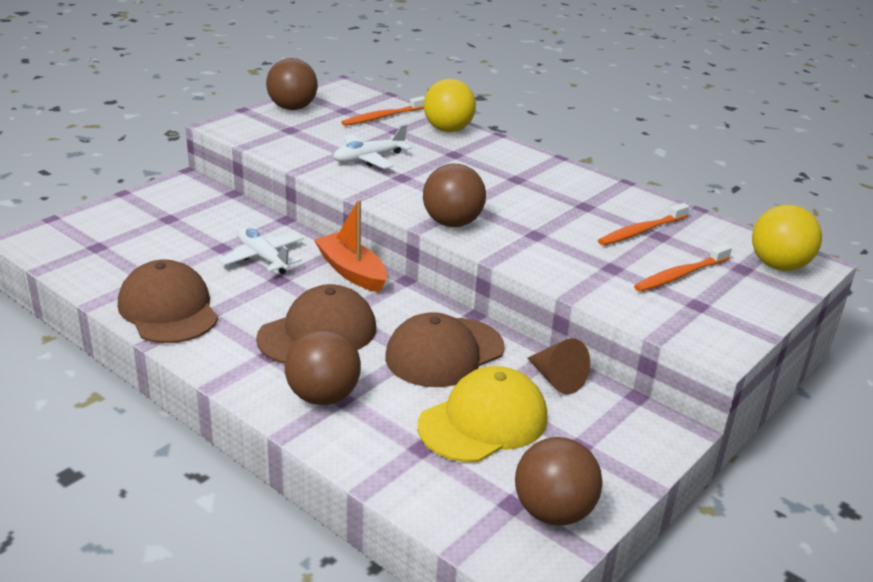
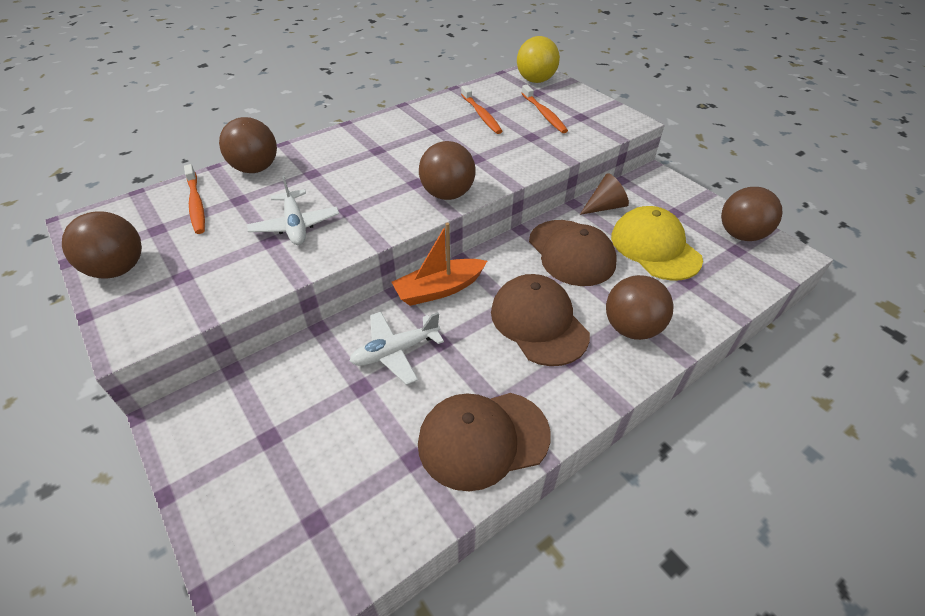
camera: 75 degrees left, 15 degrees up
yellow ball [424,79,476,132] -> brown ball [219,117,277,173]

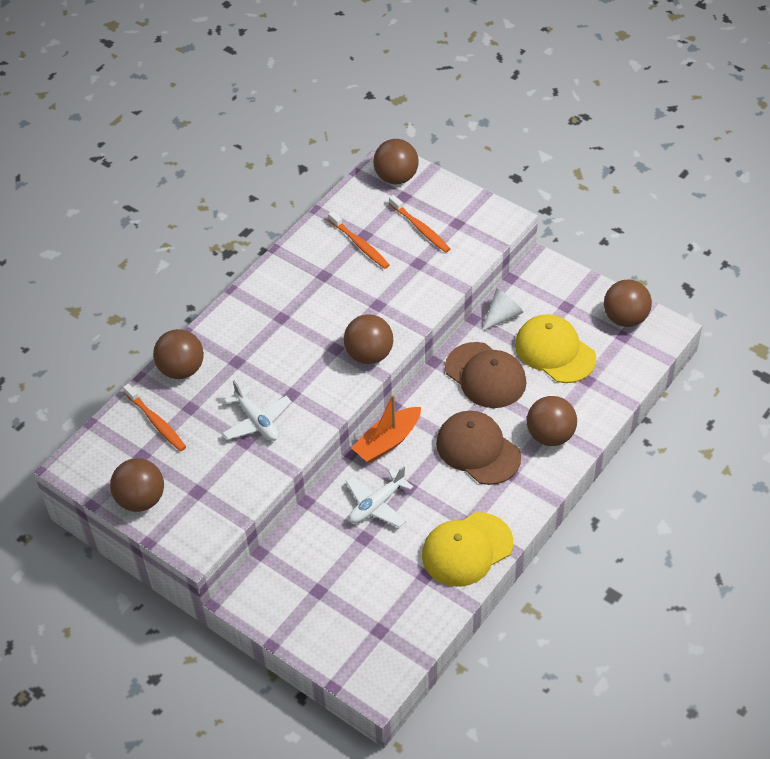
camera: 15 degrees left, 5 degrees up
brown cap [418,393,551,491] -> yellow cap [422,512,513,587]
yellow ball [517,36,560,83] -> brown ball [373,139,419,184]
brown cone [580,173,629,215] -> white cone [482,288,523,331]

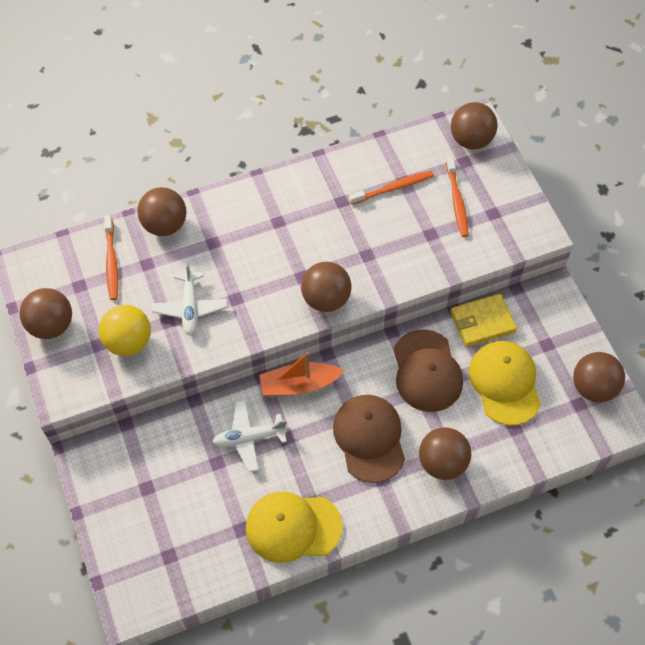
camera: 30 degrees right, 10 degrees up
orange toothbrush [328,211,390,269] -> orange toothbrush turned 105 degrees counterclockwise [349,170,434,205]
white cone [482,288,523,331] -> yellow wallet [450,294,517,347]
none -> yellow ball [99,305,151,356]

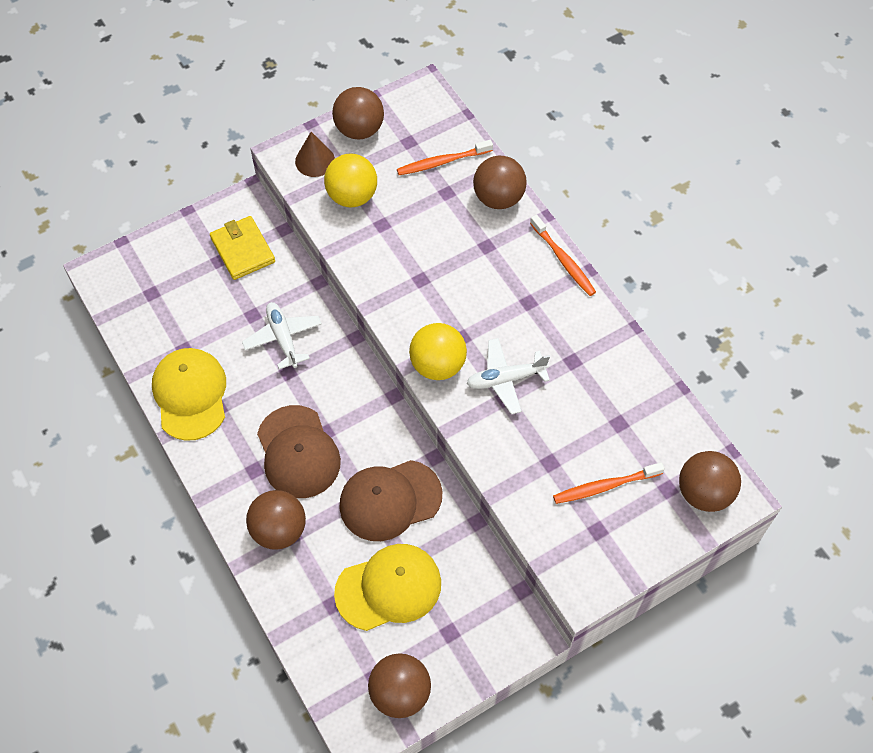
camera: 80 degrees right, 0 degrees up
white plane [152,262,228,336] -> white plane moved to [466,338,550,414]
orange boat [259,352,344,396] -> none
brown ball [301,262,351,312] -> yellow ball [409,323,467,380]
brown cap [333,395,405,483] -> brown cap turned 90 degrees clockwise [257,405,341,498]
orange toothbrush [349,170,434,205] -> orange toothbrush moved to [530,214,596,296]
yellow wallet [450,294,517,347] -> yellow wallet moved to [210,216,275,280]
none -> brown cone [295,132,335,177]

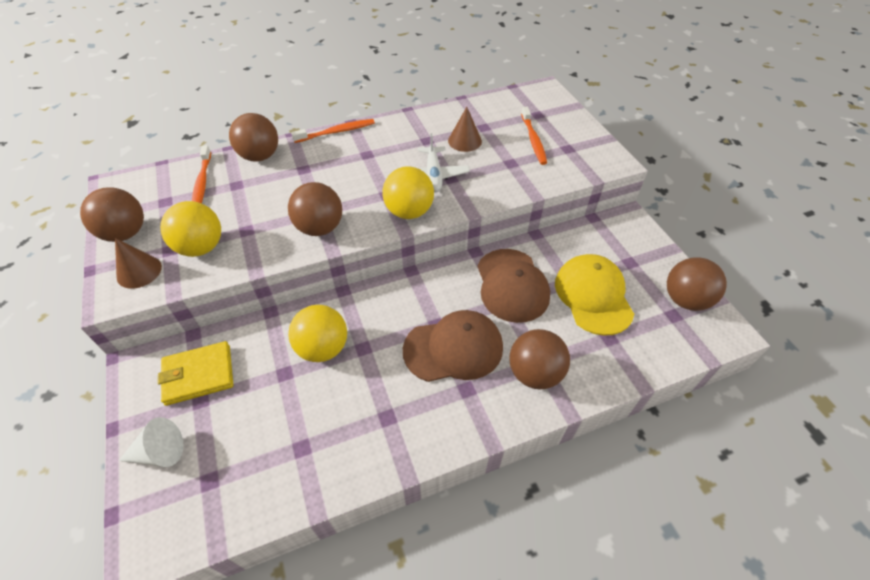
camera: 80 degrees left, 10 degrees down
yellow cap [152,348,226,441] -> none
white plane [242,302,322,369] -> yellow ball [288,305,347,362]
brown ball [679,451,741,512] -> brown ball moved to [288,182,342,236]
none -> white cone [119,417,183,467]
none -> brown cone [448,107,482,152]

